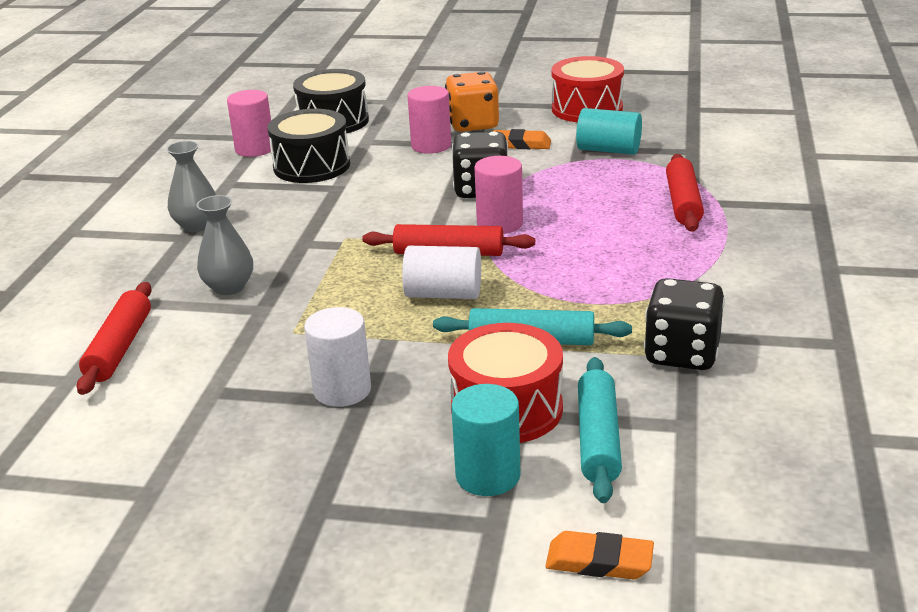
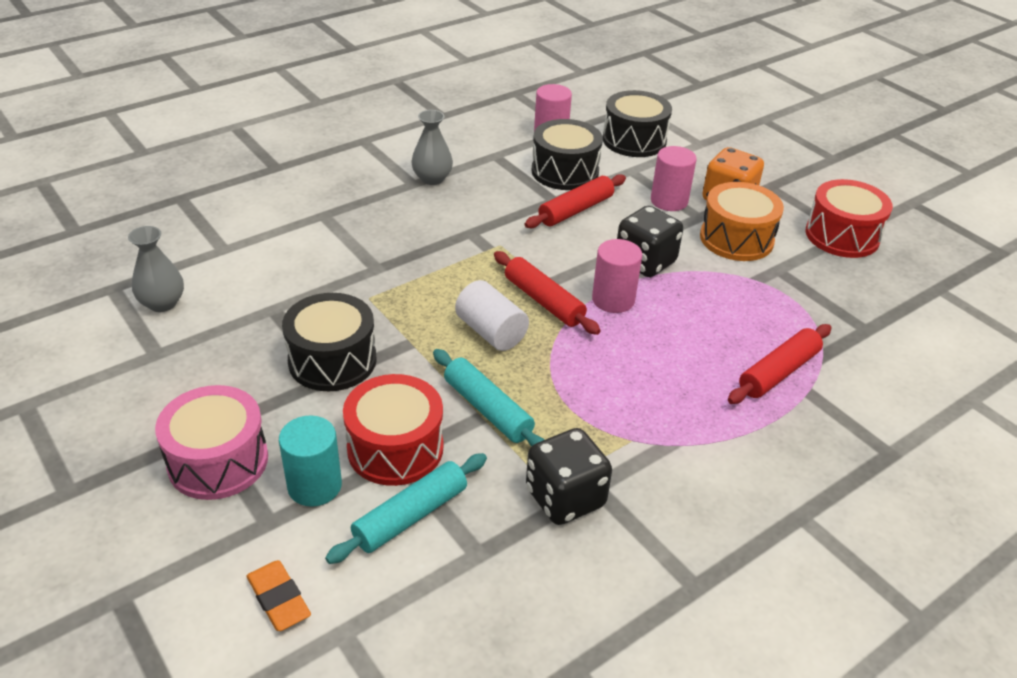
camera: 40 degrees right, 10 degrees up
red rolling pin [76,282,152,395] -> red rolling pin moved to [524,174,626,228]
grey vase [196,195,253,295] -> grey vase moved to [128,226,184,312]
white cylinder [304,307,371,407] -> black drum [282,293,377,391]
orange eraser [493,129,551,149] -> orange drum [700,182,784,261]
turquoise cylinder [576,108,642,155] -> none
none -> pink drum [155,385,268,500]

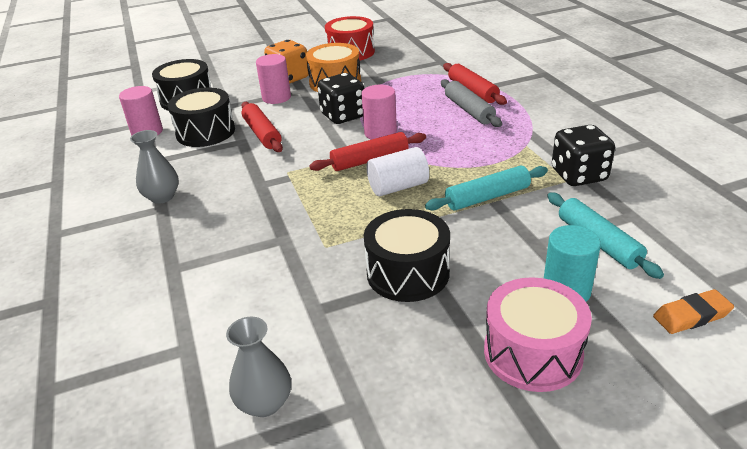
camera: 70 degrees left, 5 degrees down
red drum [343,374,443,486] -> none
none -> grey rolling pin [441,79,502,127]

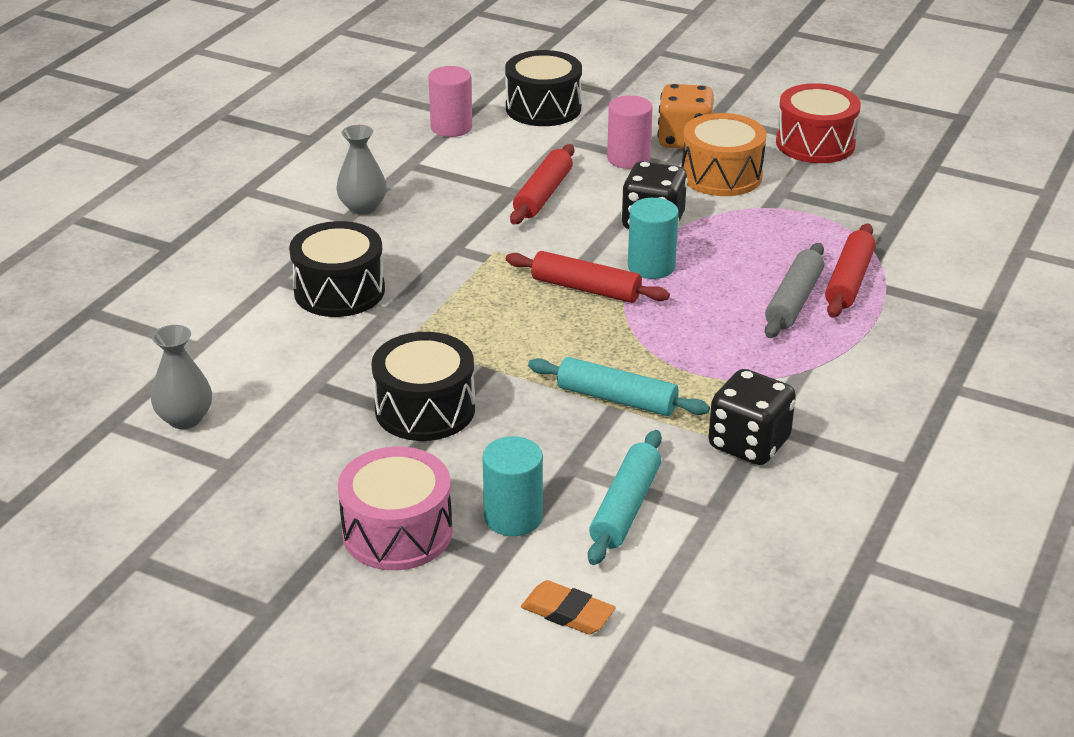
camera: 45 degrees right, 0 degrees up
black drum [168,88,235,147] -> black drum moved to [289,221,385,317]
pink cylinder [361,85,397,140] -> turquoise cylinder [628,198,679,279]
white cylinder [367,147,429,196] -> none

